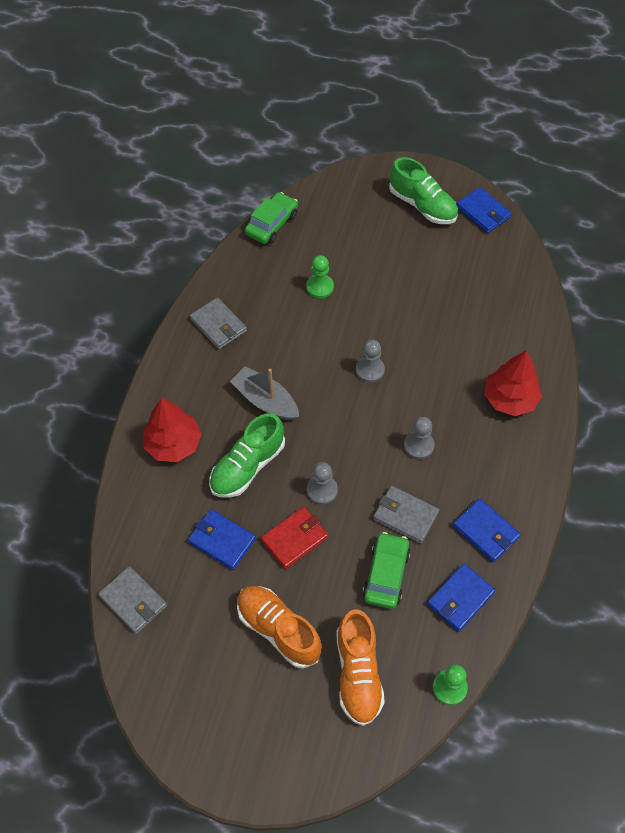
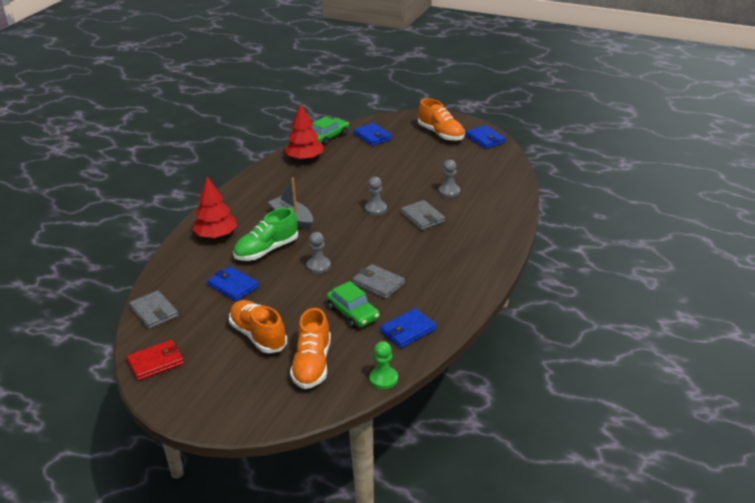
camera: 10 degrees right, 25 degrees down
grey wallet [190,297,247,350] -> grey wallet moved to [401,200,445,230]
red wallet [261,506,328,569] -> red wallet moved to [127,340,184,381]
green pawn [306,255,334,299] -> none
green car [363,532,411,609] -> green car turned 120 degrees clockwise [327,281,380,328]
green shoe [389,157,458,224] -> orange shoe [418,99,465,141]
grey pawn [404,417,435,459] -> grey pawn moved to [439,160,460,197]
blue wallet [453,498,521,562] -> blue wallet moved to [354,123,392,146]
red tree [484,350,542,416] -> red tree moved to [285,104,324,161]

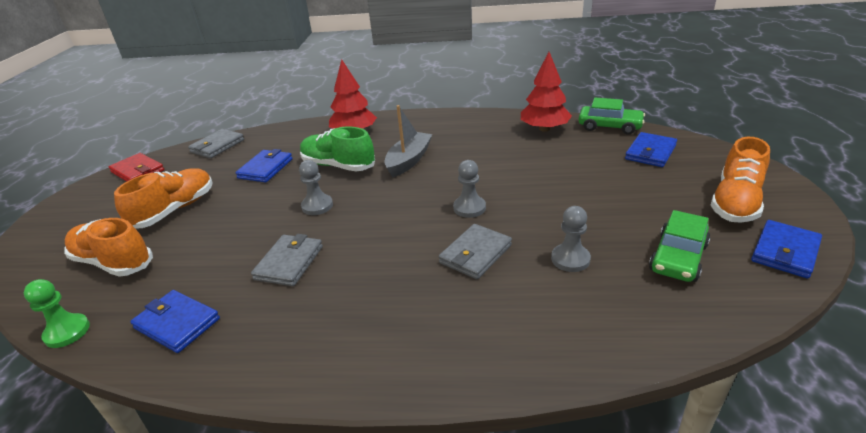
camera: 70 degrees right, 0 degrees up
orange shoe [290,308,331,389] -> orange shoe turned 45 degrees clockwise [64,218,153,277]
green car [327,281,380,328] -> green car moved to [649,210,710,282]

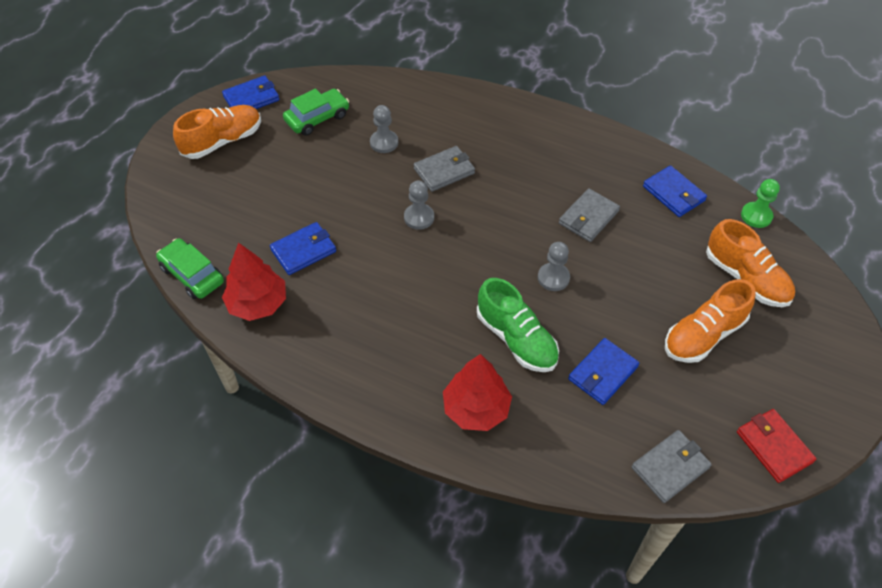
camera: 160 degrees left, 20 degrees up
grey boat [384,105,433,178] -> none
blue wallet [625,132,677,167] -> blue wallet moved to [270,222,336,275]

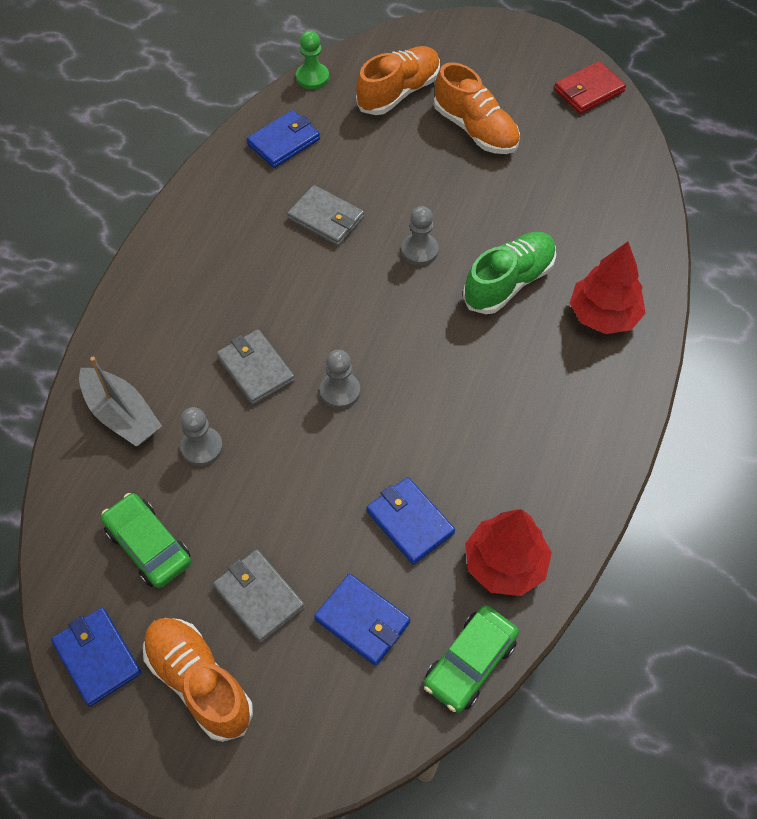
camera: 95 degrees left, 5 degrees up
blue wallet [568,338,639,405] -> blue wallet moved to [314,574,411,666]
grey wallet [632,430,712,503] -> grey wallet moved to [213,550,305,643]
none -> grey boat [79,357,162,447]

